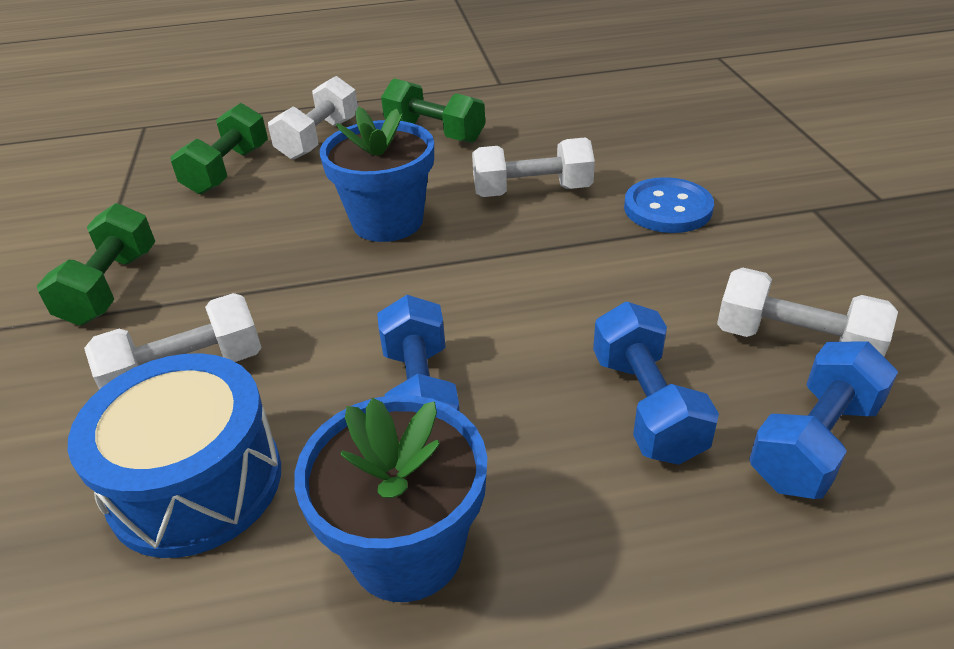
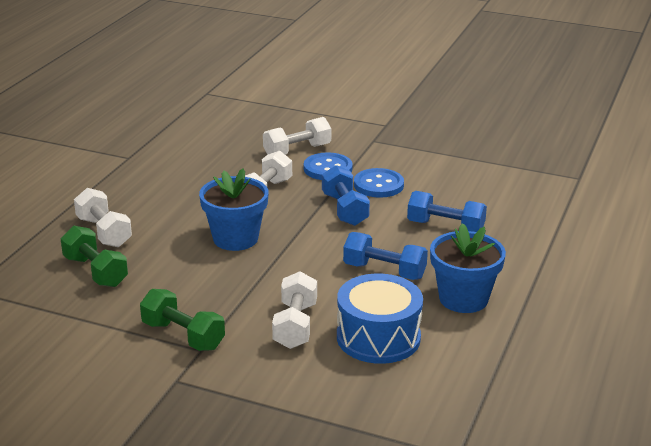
camera: 60 degrees left, 10 degrees down
green dumbbell [381,78,485,143] -> none
white dumbbell [717,268,898,356] -> white dumbbell moved to [263,117,331,155]
blue dumbbell [749,341,898,499] -> blue dumbbell moved to [322,165,370,226]
none -> blue button [354,168,404,198]

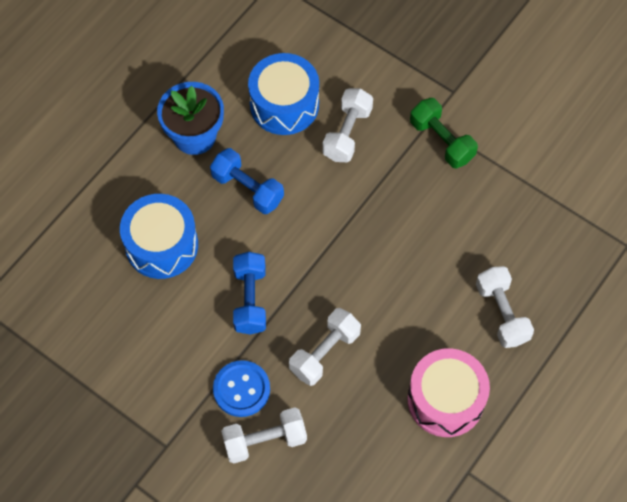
camera: 165 degrees left, 35 degrees up
green dumbbell [61,226,128,287] -> none
blue flower pot [199,168,269,251] -> none
blue button [354,168,404,198] -> none
blue dumbbell [407,191,487,232] -> blue drum [120,194,198,279]
none -> pink drum [407,348,490,437]

